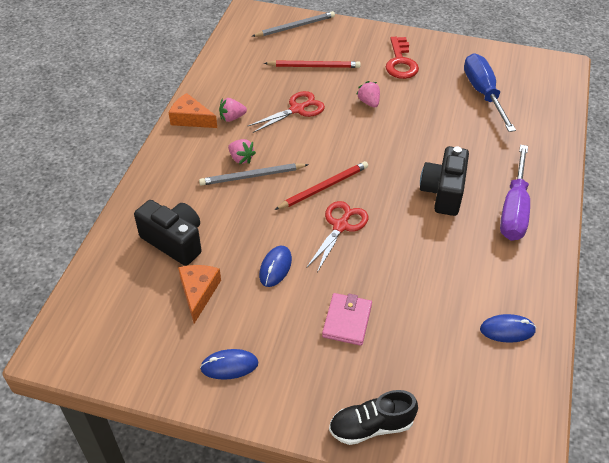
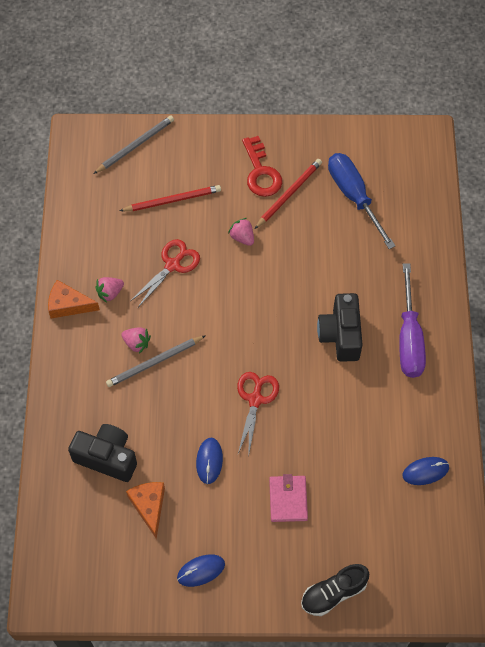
camera: 15 degrees left, 15 degrees up
red pencil [274,161,368,210] -> red pencil moved to [255,159,322,229]

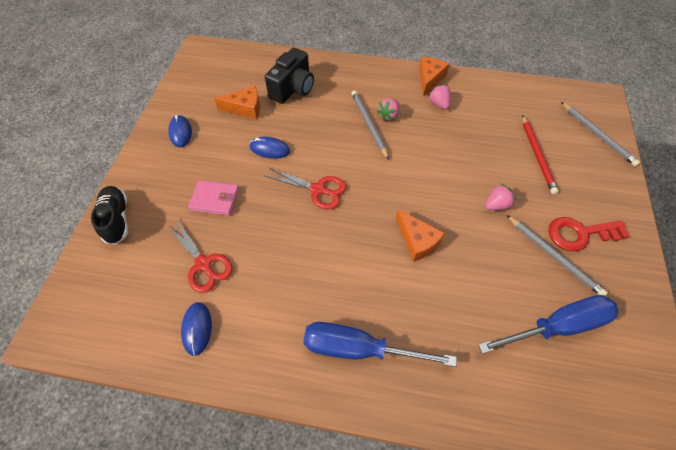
camera: 100 degrees right, 5 degrees down
red scissors [131,239,200,307] -> red scissors moved to [166,219,233,293]
red pencil [255,159,322,229] -> grey pencil [507,215,608,296]
black camera [317,293,363,362] -> none
purple screwdriver [399,263,426,378] -> blue screwdriver [303,322,457,367]
none -> orange cheese [396,209,445,262]

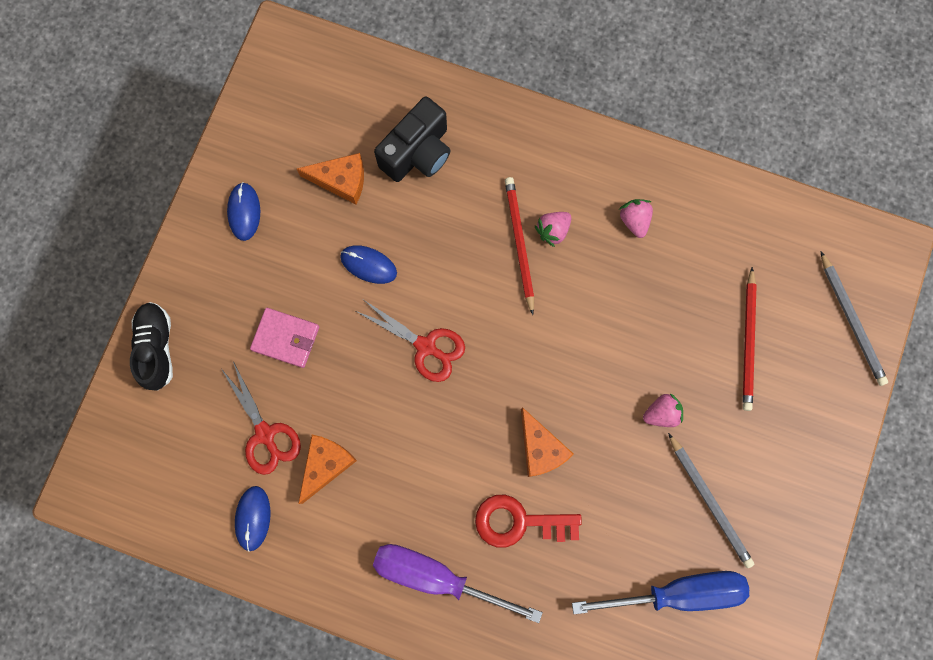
camera: 10 degrees right, 20 degrees up
blue screwdriver [303,322,457,367] -> purple screwdriver [373,544,543,623]
grey pencil [351,90,389,160] -> red pencil [505,177,534,315]
orange cheese [419,57,450,96] -> orange cheese moved to [298,435,357,504]
red key [548,217,630,251] -> red key moved to [475,495,582,548]

